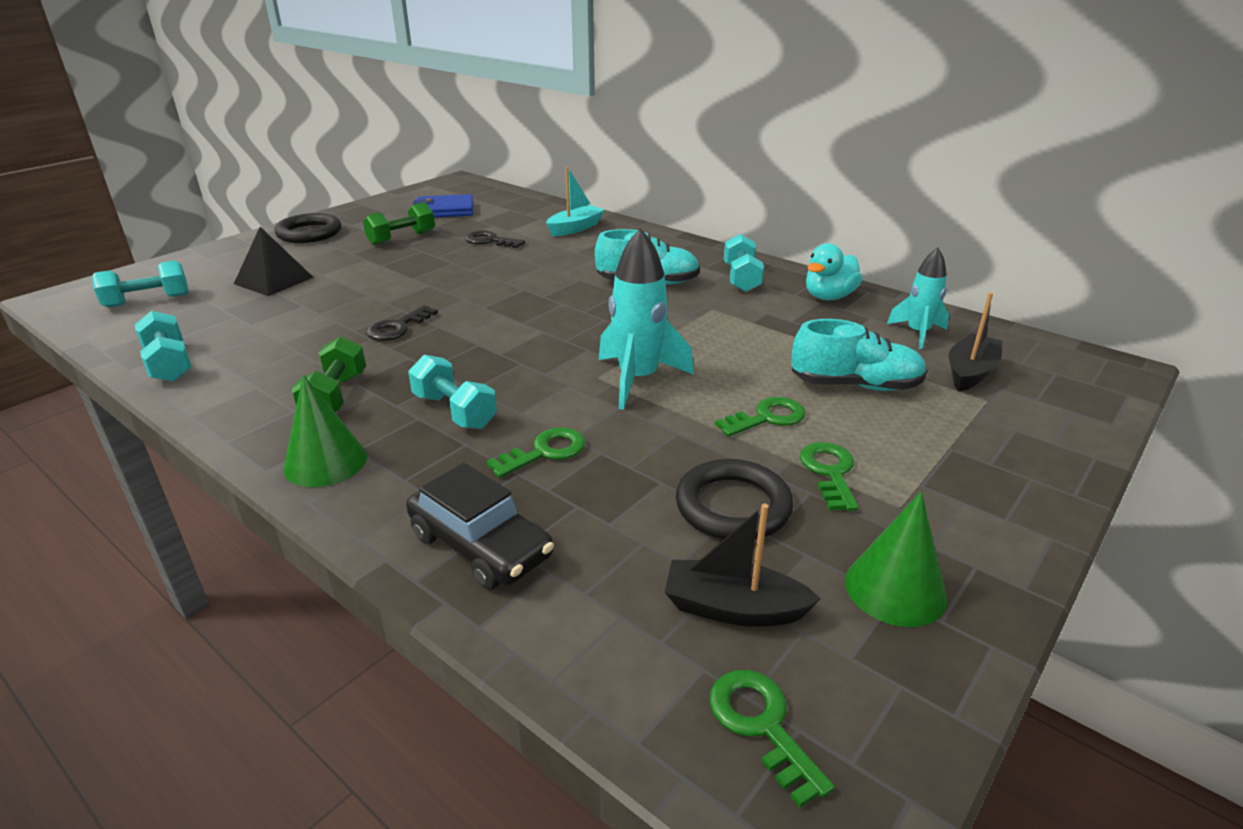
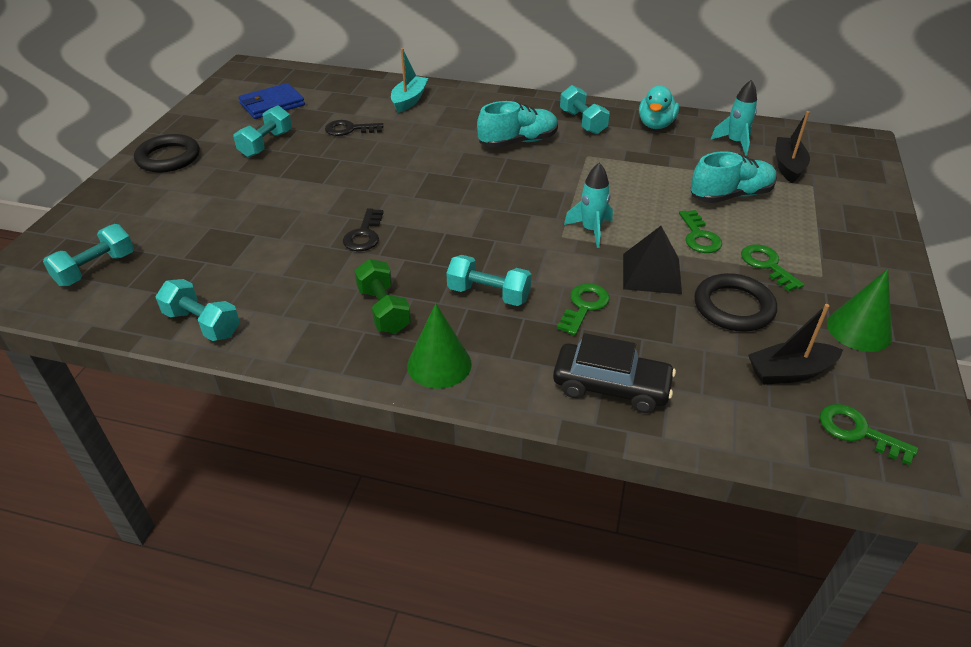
camera: 25 degrees left, 10 degrees up
black pyramid [234,227,314,296] -> black pyramid moved to [623,226,682,294]
green dumbbell [363,202,435,245] -> turquoise dumbbell [234,105,292,157]
turquoise rocket [599,228,694,410] -> turquoise rocket [564,163,613,248], size x0.64
green key [715,397,806,437] -> green key turned 135 degrees clockwise [679,210,722,253]

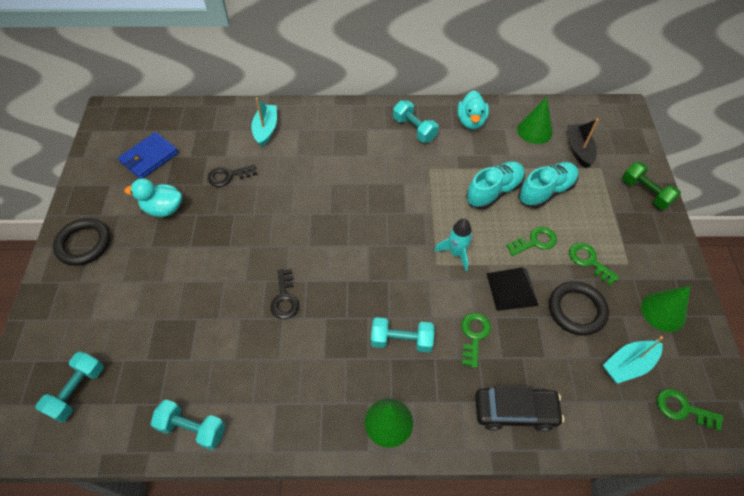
camera: 15 degrees left, 15 degrees up
turquoise dumbbell [234,105,292,157] -> turquoise duck [125,178,182,217]
green dumbbell [354,259,411,333] -> green dumbbell moved to [622,162,681,210]
turquoise shoe [477,101,558,148] -> turquoise shoe moved to [466,161,525,209]
green key [679,210,722,253] -> green key turned 90 degrees counterclockwise [506,227,557,256]
turquoise rocket [710,80,757,156] -> green cone [517,97,553,144]
black boat [748,304,843,385] -> turquoise boat [603,336,663,384]

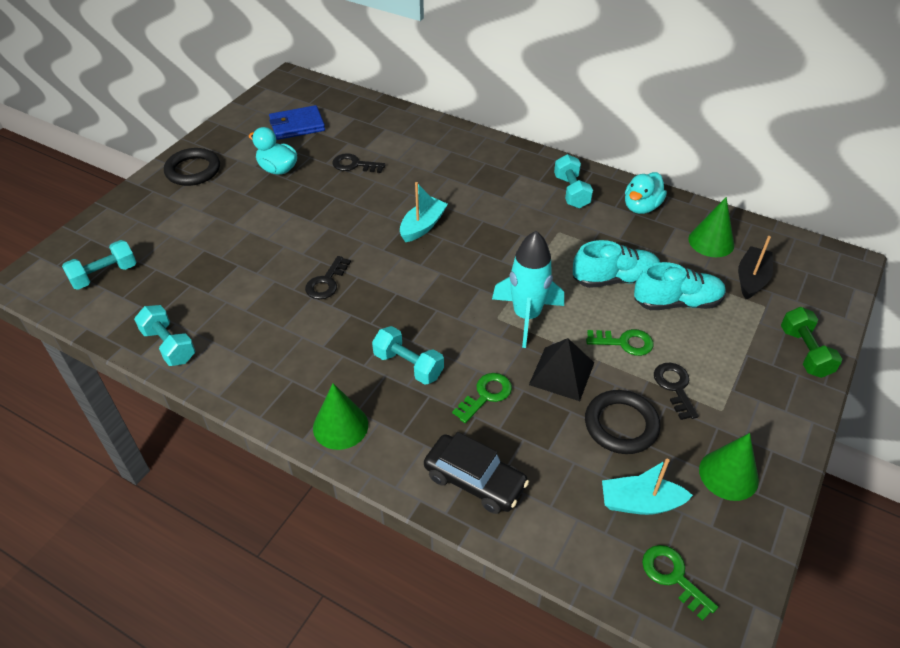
camera: 30 degrees right, 10 degrees down
turquoise boat [251,97,277,147] -> turquoise boat moved to [400,182,448,242]
turquoise rocket [434,218,472,271] -> turquoise rocket [492,231,564,348], size x1.57
green key [569,243,619,285] -> black key [654,363,699,420]

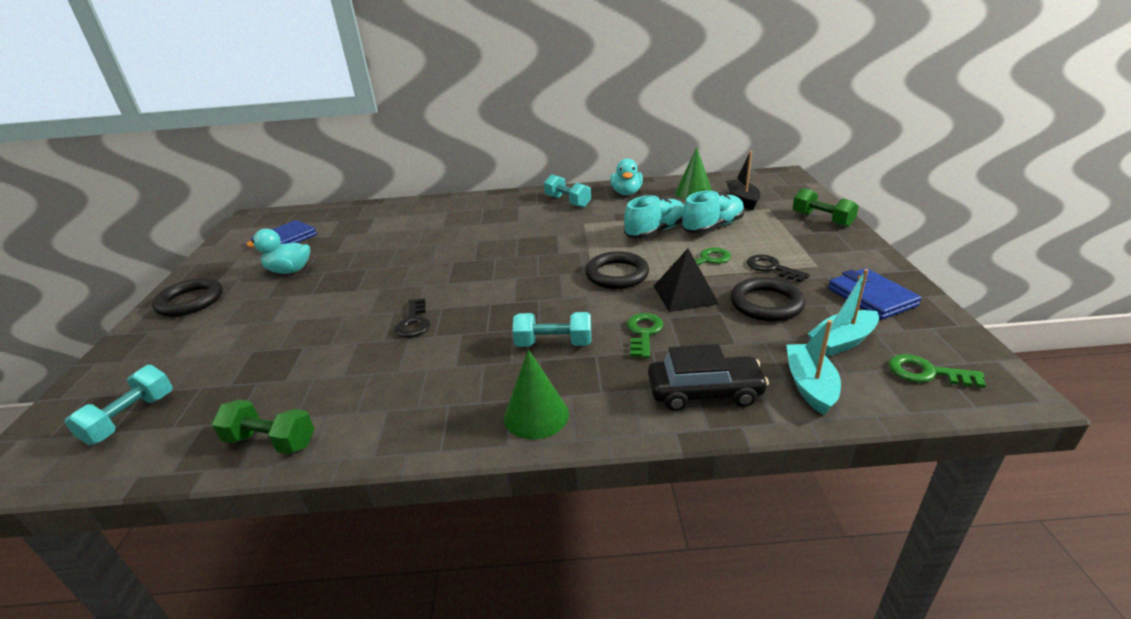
camera: 30 degrees left, 15 degrees down
turquoise dumbbell [134,305,195,366] -> green dumbbell [212,400,314,455]
black key [332,153,385,173] -> none
turquoise boat [400,182,448,242] -> turquoise boat moved to [786,320,841,415]
turquoise rocket [492,231,564,348] -> black ring [585,251,649,289]
green cone [699,433,759,501] -> blue wallet [828,268,922,320]

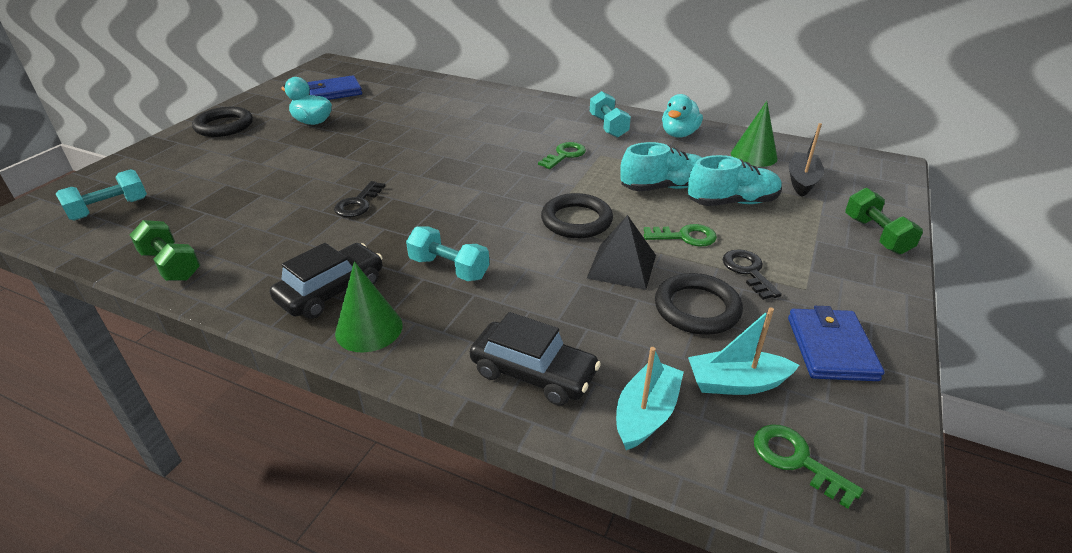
camera: 25 degrees right, 5 degrees up
green key [627,313,663,358] -> green key moved to [538,142,586,169]
none -> black car [270,243,383,319]

